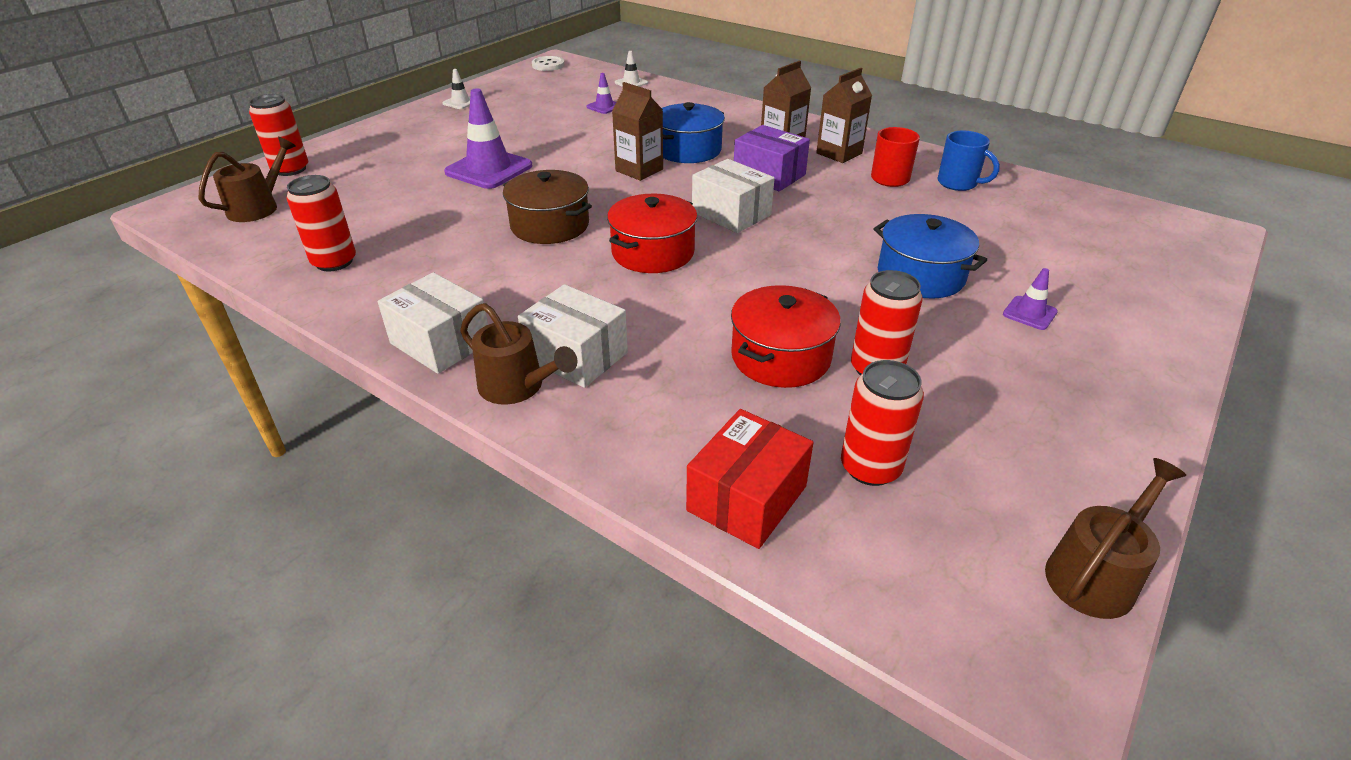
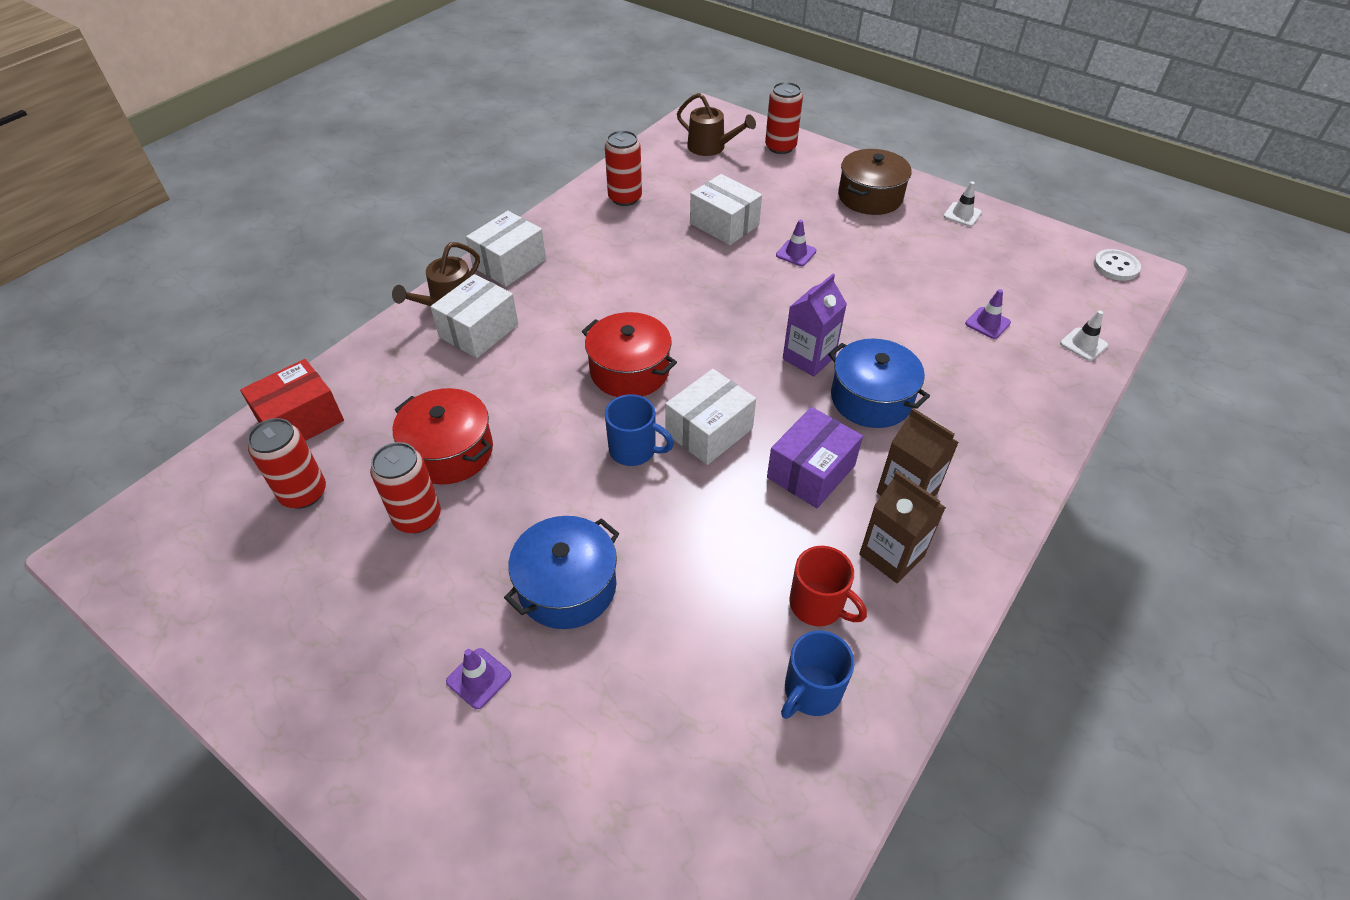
camera: 90 degrees right, 10 degrees up
purple traffic cone [444,88,532,189] -> purple traffic cone [776,220,816,266], size x0.49
brown pot [503,170,592,244] -> brown pot moved to [838,149,912,215]
brown carton [612,82,663,181] -> purple carton [783,274,847,377]
red box [686,409,814,549] -> red box turned 75 degrees counterclockwise [240,359,344,441]
brown watering can [1045,458,1186,619] -> none
none -> blue mug [605,394,674,466]
none -> white box [690,174,762,245]

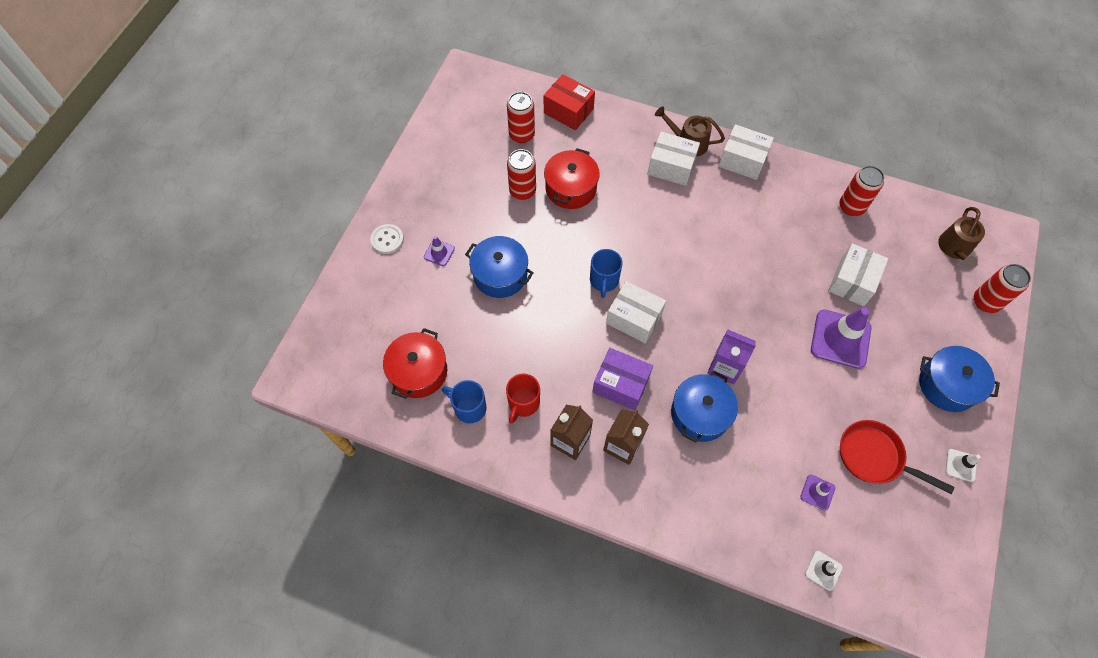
camera: 75 degrees right, 15 degrees up
red pot [582,312,677,397] -> red pot moved to [383,328,447,399]
purple traffic cone [776,220,816,266] -> purple traffic cone [811,307,872,369], size x2.06
brown pot [838,149,912,215] -> blue pot [919,346,1000,412]
white button [1093,249,1141,281] -> white button moved to [370,224,404,254]
none -> red pan [840,420,954,494]

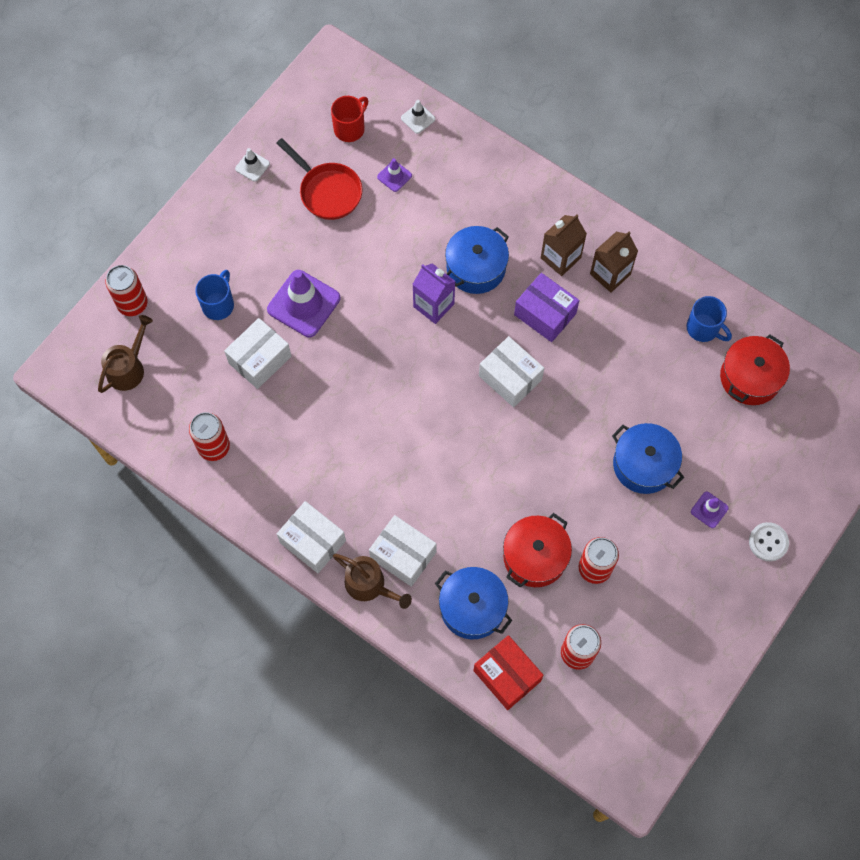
camera: 165 degrees left, 5 degrees up
red mug [506,373,540,424] -> red mug moved to [331,96,368,142]
blue mug [590,249,623,298] -> blue mug moved to [195,270,234,320]
blue pot [919,346,1000,412] -> blue pot moved to [435,567,512,639]

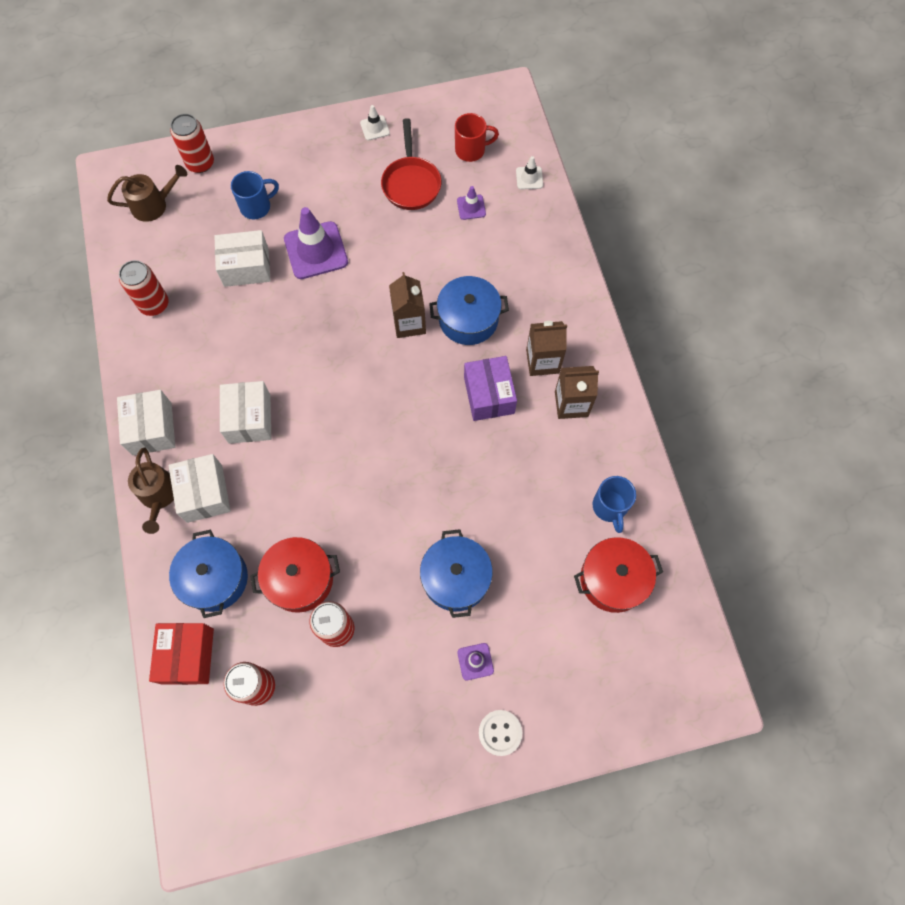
camera: 40 degrees right, 0 degrees up
purple carton [413,263,455,324] -> brown carton [389,272,426,338]
white box [479,336,544,407] -> white box moved to [220,381,271,444]

